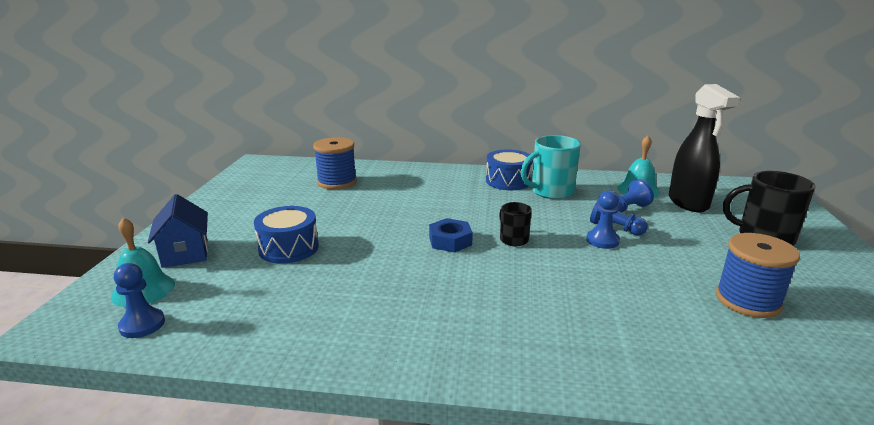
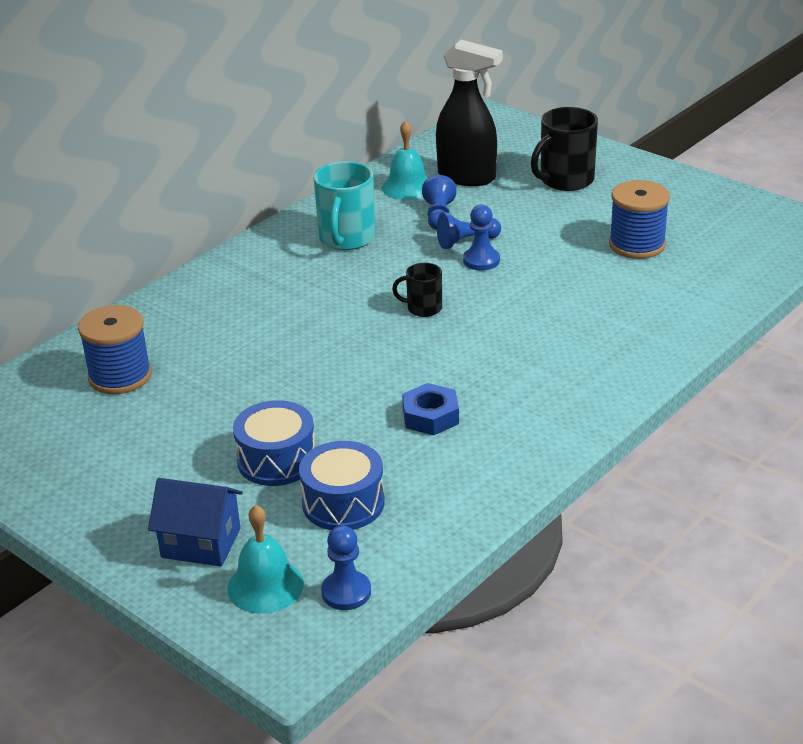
camera: 55 degrees left, 10 degrees up
blue nut [429,218,473,253] -> blue nut moved to [402,383,459,436]
blue drum [486,150,533,190] -> blue drum moved to [299,441,385,530]

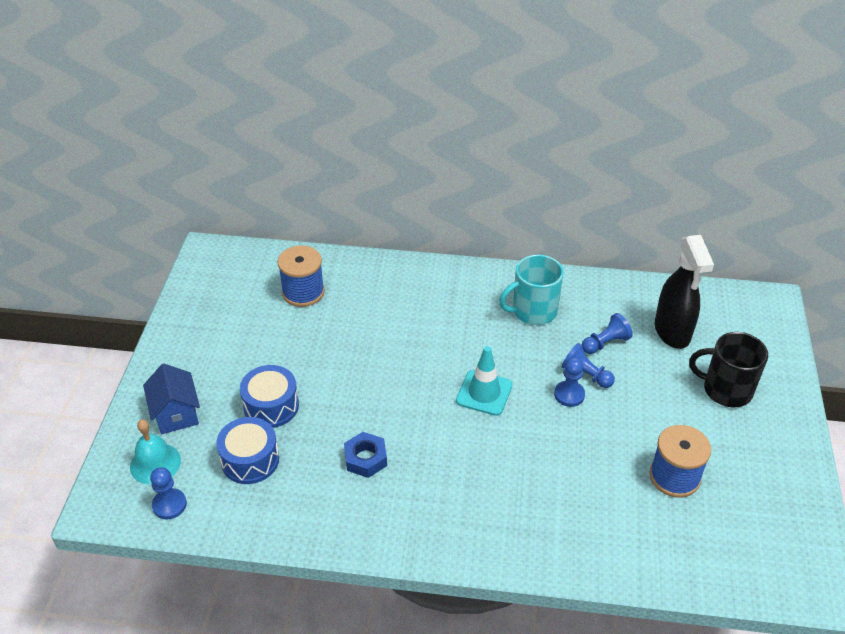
camera: 55 degrees right, 10 degrees up
turquoise bell [382,120,428,200] -> none
black mug [392,263,442,317] -> turquoise traffic cone [456,346,513,416]

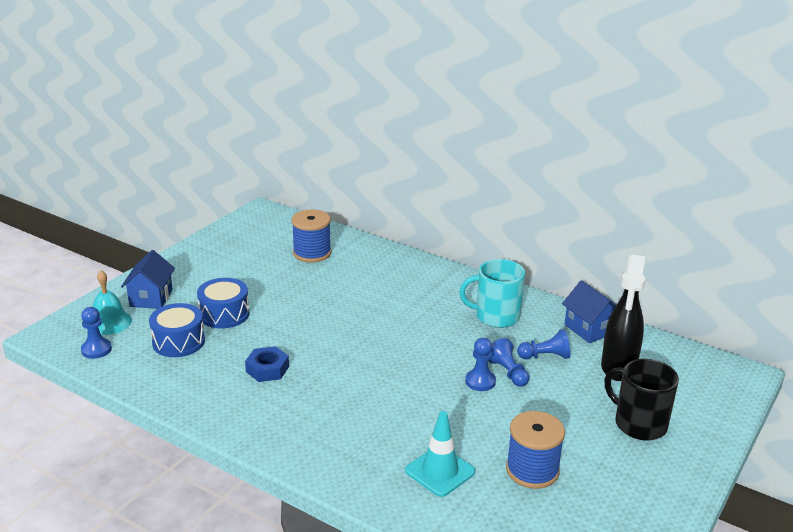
camera: 25 degrees right, 15 degrees down
turquoise traffic cone [456,346,513,416] -> turquoise traffic cone moved to [405,411,475,497]
none -> blue house [562,280,616,343]

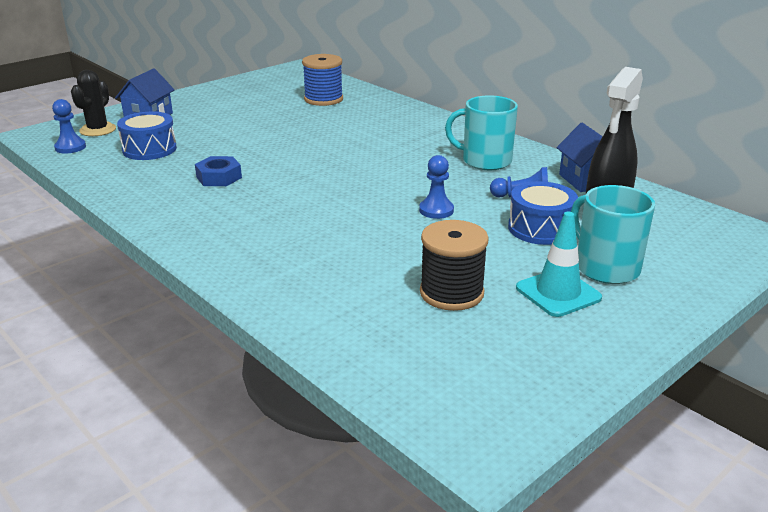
camera: 15 degrees right, 0 degrees up
turquoise bell [93,270,132,335] -> black cactus [71,70,116,136]
blue drum [197,278,249,329] -> blue drum moved to [508,181,578,245]
turquoise traffic cone [405,411,475,497] -> turquoise traffic cone moved to [516,211,602,317]
blue pawn [488,338,530,387] -> none
blue spool [506,411,565,489] -> black spool [420,220,489,311]
black mug [604,359,679,440] -> turquoise mug [571,185,655,284]

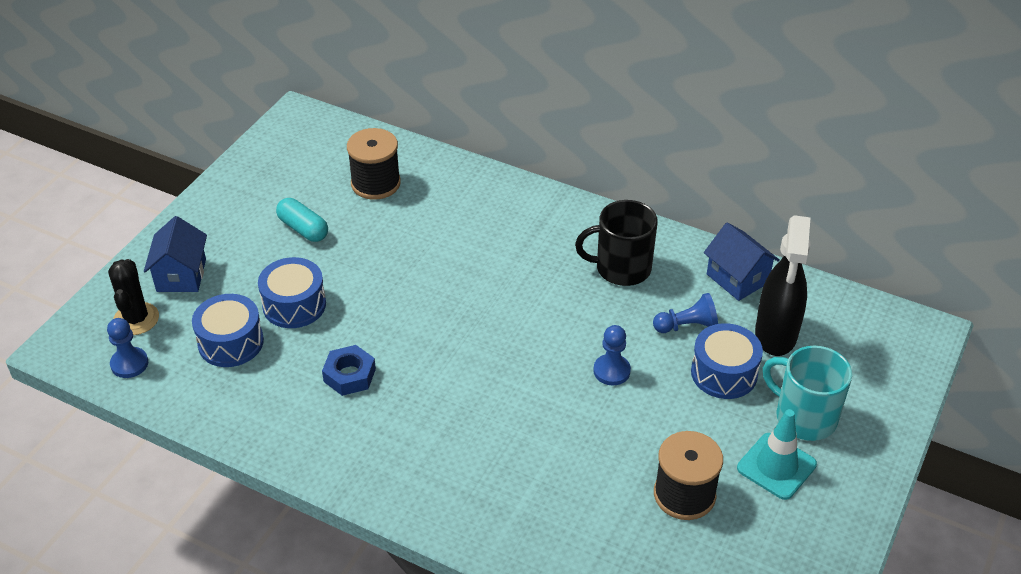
camera: 20 degrees left, 15 degrees up
blue spool [302,54,343,106] -> black spool [347,128,401,200]
turquoise mug [445,95,518,170] -> black mug [575,200,658,286]
none -> blue drum [258,257,326,328]
none -> turquoise capsule [276,198,328,242]

